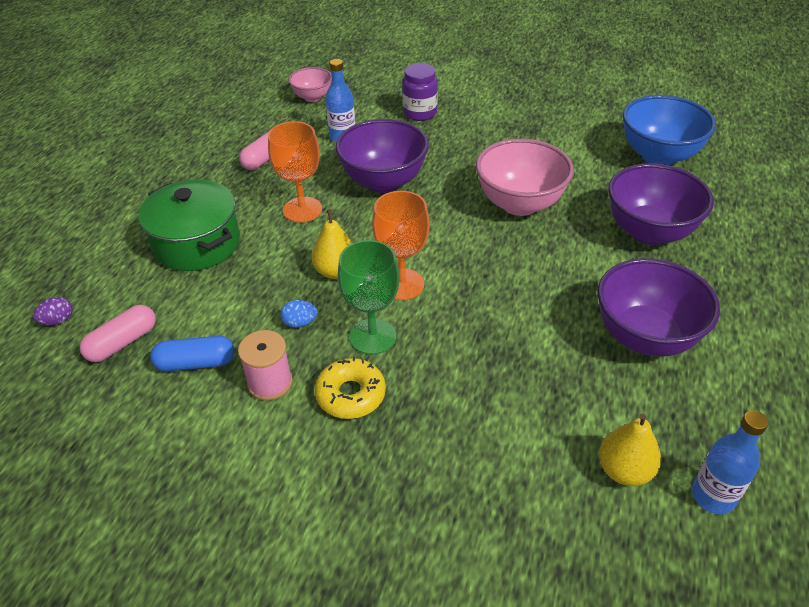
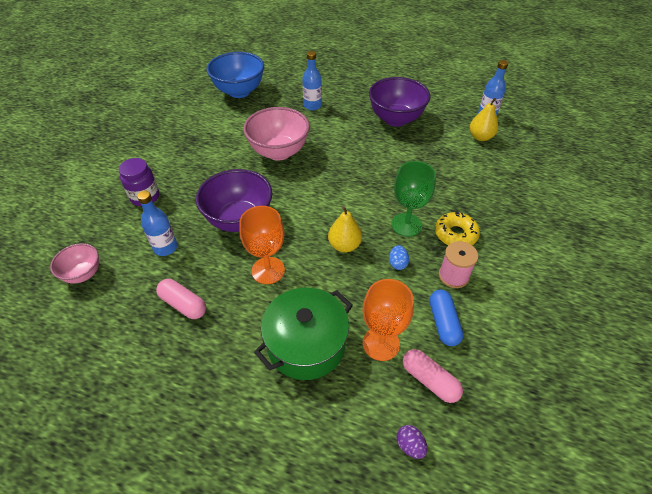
camera: 90 degrees left, 5 degrees up
orange goblet [372,191,430,300] -> orange goblet moved to [363,279,414,361]
purple bowl [608,163,714,245] -> blue bottle [302,51,322,110]

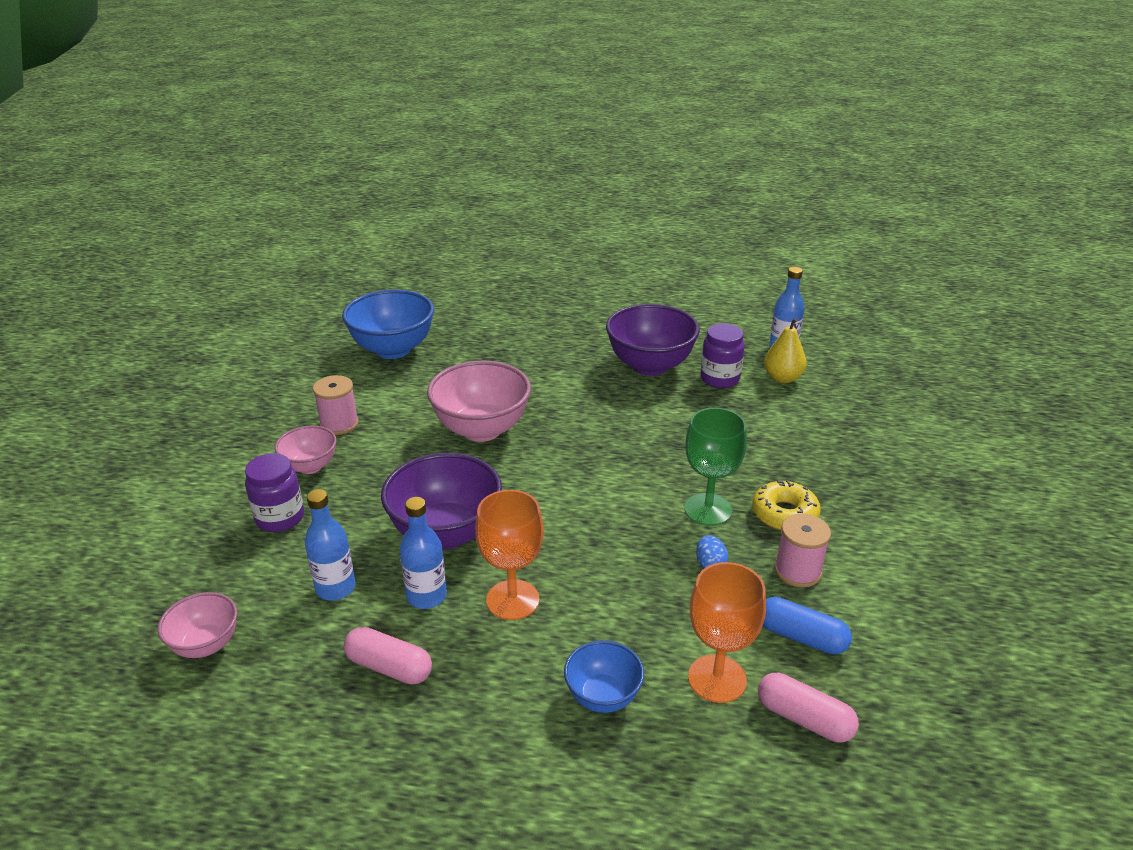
camera: 10 degrees left, 15 degrees down
green pot [254,287,353,380] -> blue bowl [564,640,644,713]
blue bottle [302,51,322,110] -> blue bottle moved to [400,497,447,609]
yellow pear [328,206,362,252] -> none
purple egg [396,425,427,459] -> none
blue capsule [429,290,463,346] -> blue capsule turned 45 degrees counterclockwise [763,597,852,654]
none -> pink bowl [275,426,337,474]
none -> pink spool [313,375,359,435]
none -> purple jar [700,323,744,388]

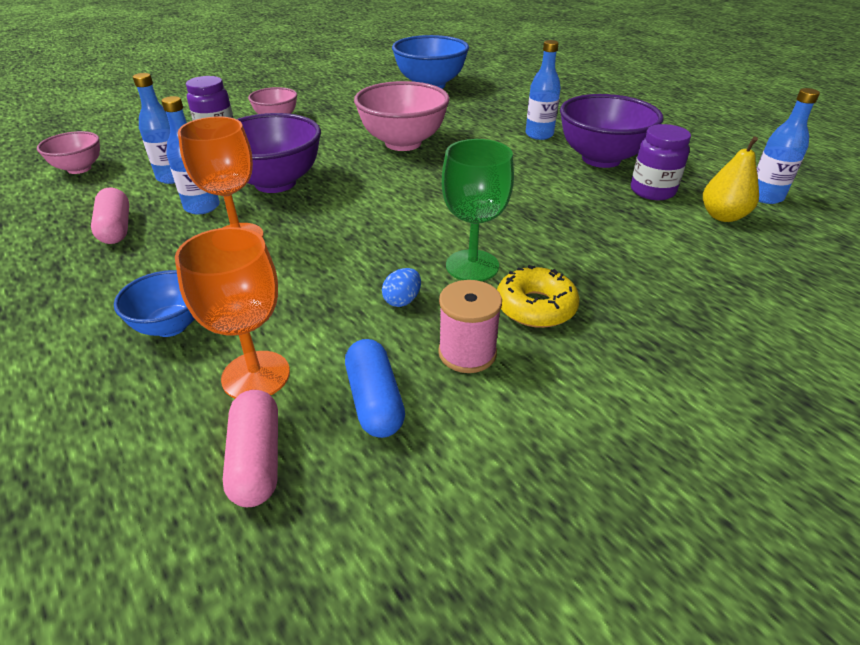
camera: 45 degrees right, 5 degrees up
pink spool [313,375,359,435] -> none
none -> blue bottle [526,40,561,140]

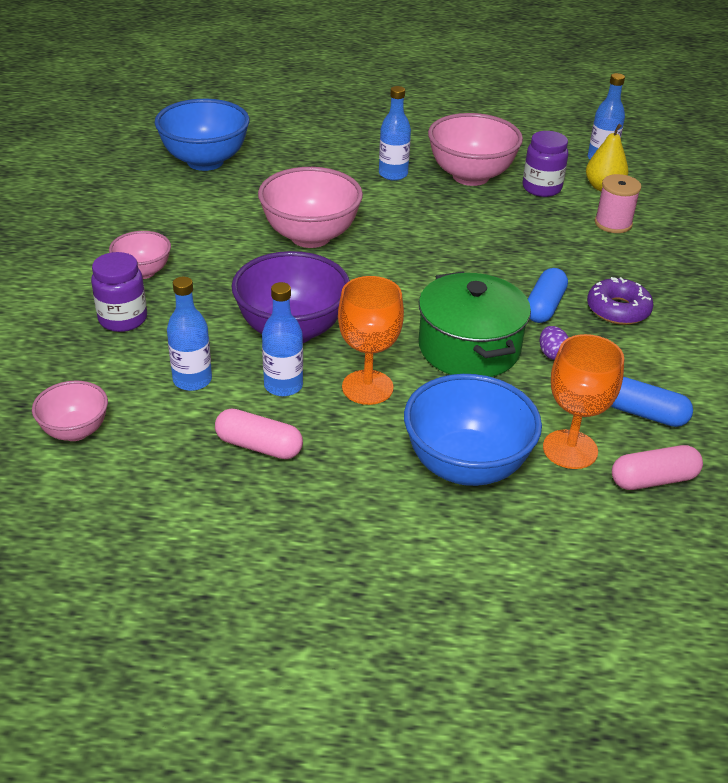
camera: 50 degrees left, 0 degrees up
blue bowl [114,270,195,337] -> blue bowl [404,374,542,486], size x1.79
pink capsule [223,390,278,507] -> pink capsule turned 45 degrees counterclockwise [612,445,703,490]
blue egg [382,268,421,307] -> purple egg [540,326,569,360]
pink spool [438,280,502,373] -> pink spool moved to [594,174,641,233]
green goblet [442,139,514,281] -> blue capsule [528,268,568,323]
yellow donut [497,265,580,328] -> purple donut [587,277,654,325]
purple bowl [560,94,664,168] -> pink bowl [428,113,523,186]
none -> green pot [419,271,531,377]

